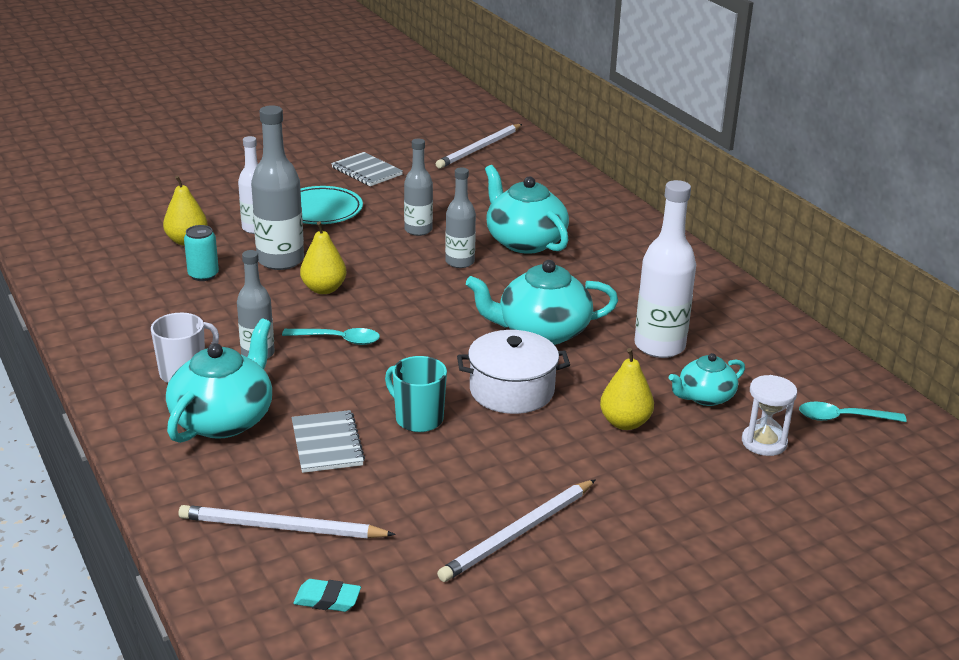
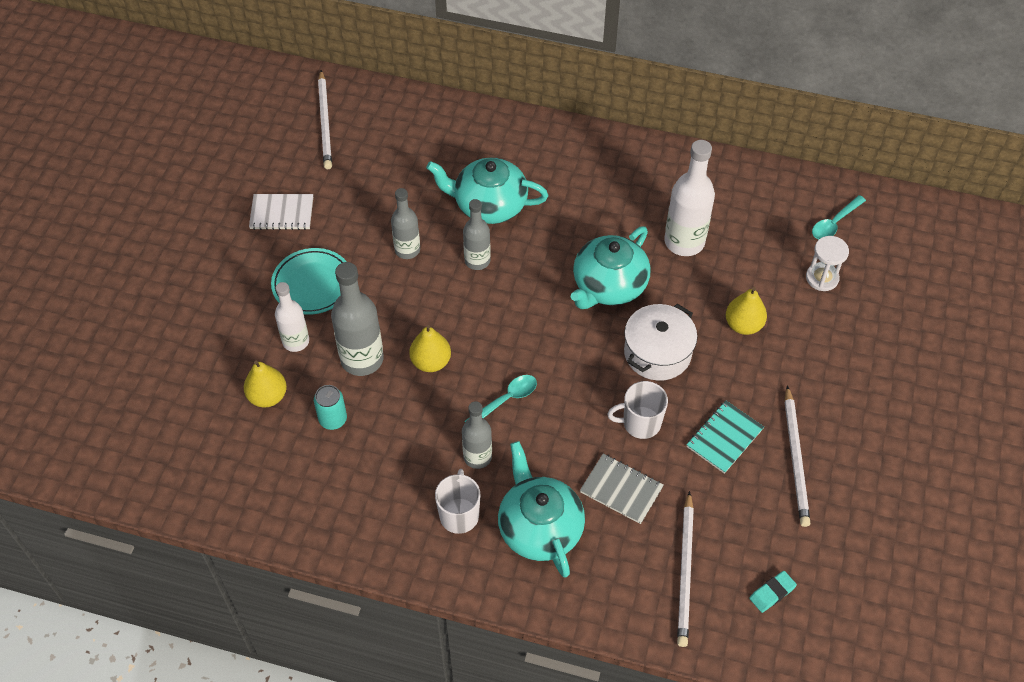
camera: 45 degrees left, 25 degrees up
white pencil [179,505,396,539] -> white pencil turned 45 degrees counterclockwise [677,491,694,647]
grey notebook [331,152,403,186] -> white notebook [249,194,313,230]
turquoise mug [385,356,447,432] -> white mug [607,381,668,439]
turquoise teapot [668,353,745,406] -> none
none -> turquoise notebook [686,401,764,474]

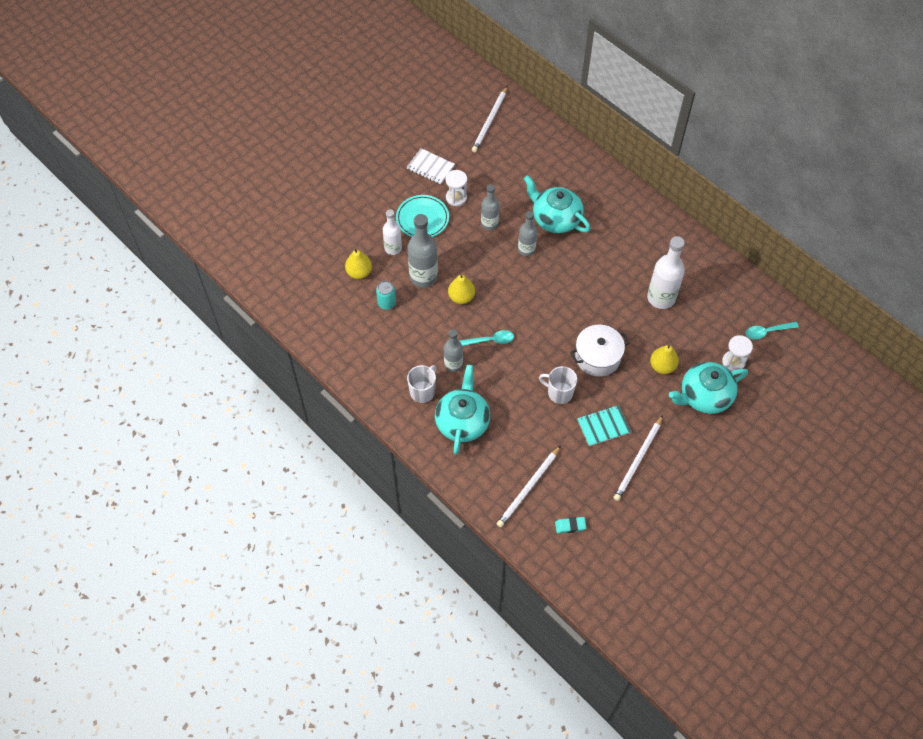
camera: 30 degrees right, 5 degrees up
turquoise teapot [571,226,651,309] -> turquoise teapot moved to [669,362,748,414]
grey notebook [580,454,664,524] -> none
none -> white hourglass [445,170,467,206]

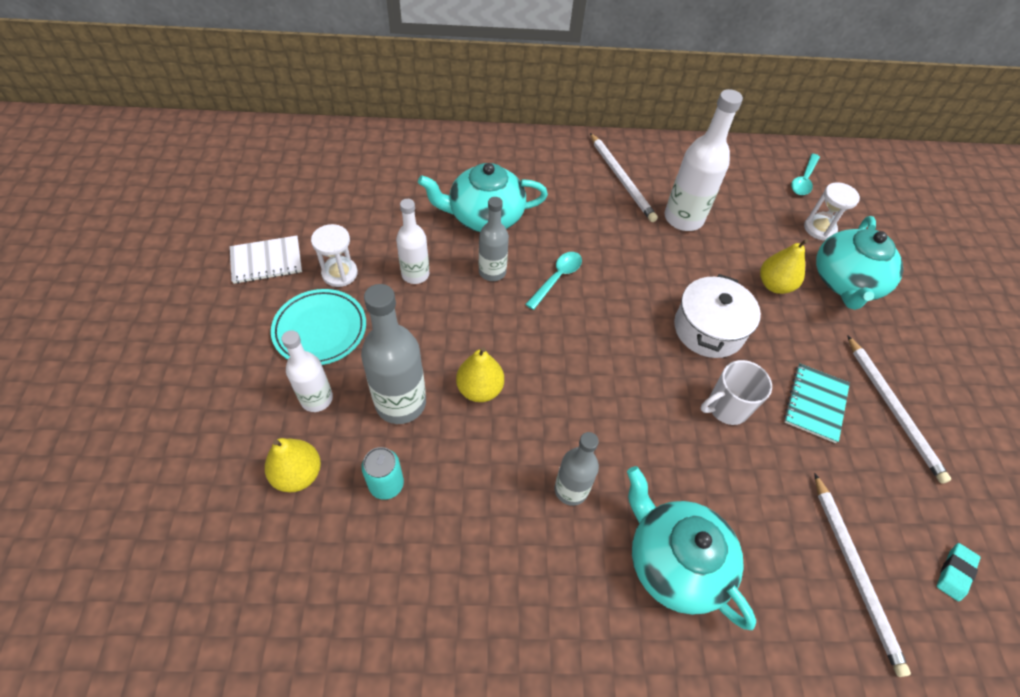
camera: 50 degrees left, 5 degrees down
white mug [407,365,436,403] -> none
turquoise spoon [459,330,514,346] -> turquoise spoon moved to [525,252,582,310]
white pencil [472,87,507,152] -> white pencil moved to [590,133,658,222]
grey bottle [481,184,499,230] -> white bottle [396,199,430,284]

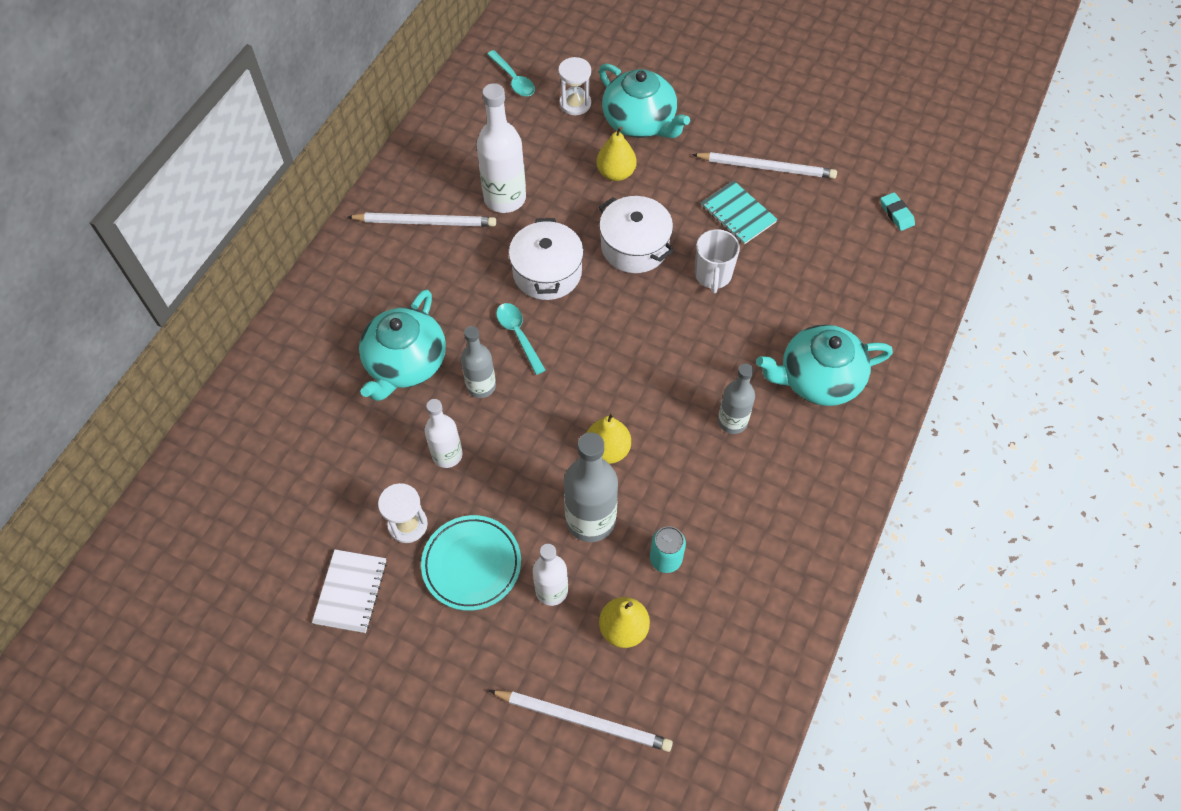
camera: 60 degrees left, 5 degrees up
white pencil [814,473,911,677] -> white pencil moved to [489,690,673,752]
none -> white pot [509,218,584,300]

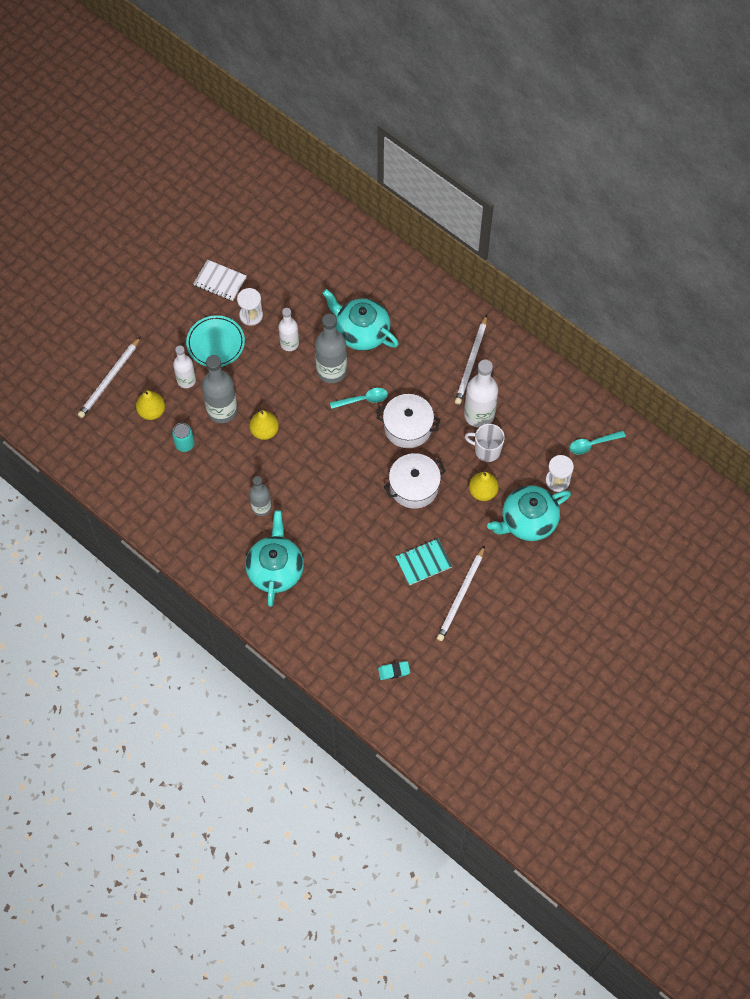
camera: 105 degrees right, 5 degrees up
grey bottle [461,326,496,398] -> grey bottle [315,314,347,383], size x1.59
white mug [695,229,740,294] -> white mug moved to [465,424,505,462]

